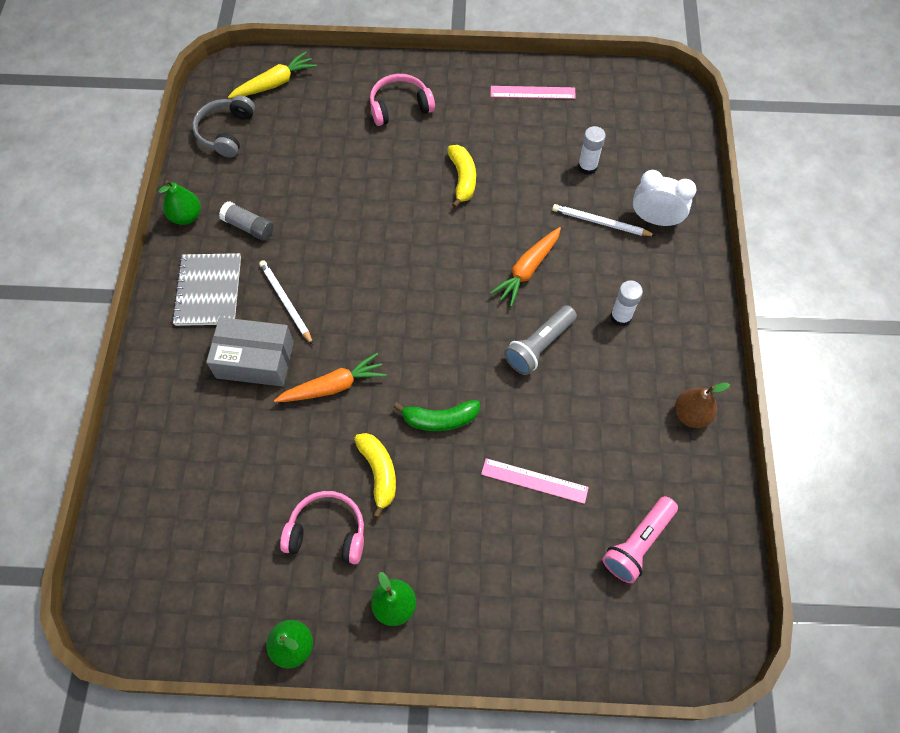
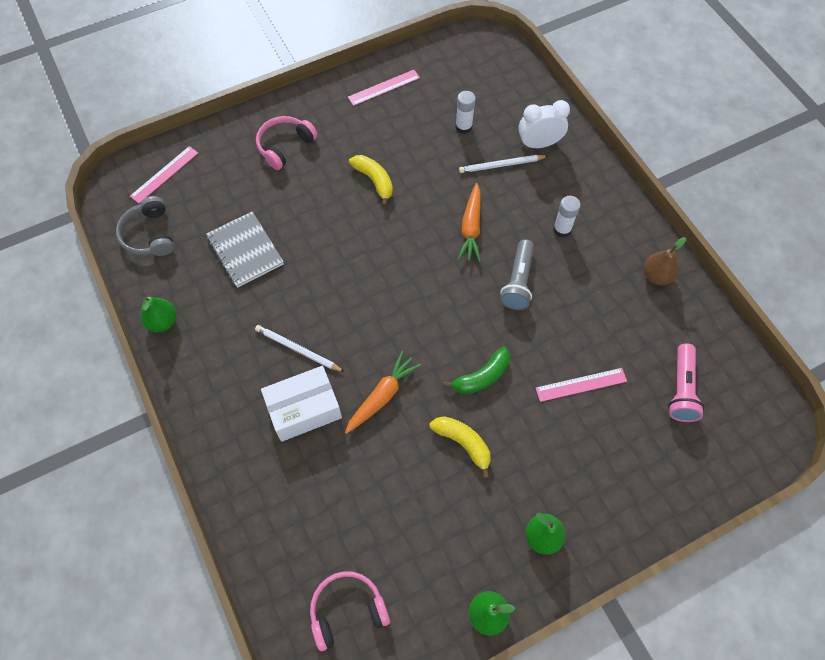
camera: 30 degrees left, 0 degrees up
grey notebook [172,253,241,326] -> grey notebook moved to [206,211,284,288]
grey box [206,317,294,387] -> white box [261,366,342,442]
grey glue stick [219,201,274,241] -> none
yellow carrot [228,51,317,99] -> pink ruler [130,146,198,203]
pink headphones [280,491,364,564] -> pink headphones moved to [310,571,390,651]

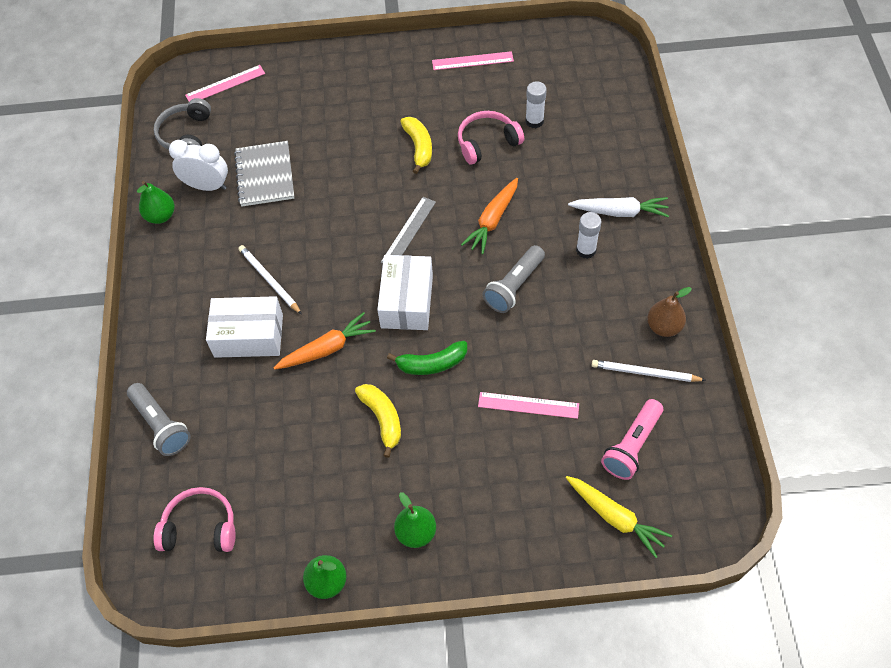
camera: 25 degrees right, 5 degrees down
pink headphones [256,116,318,170] -> pink headphones moved to [458,111,524,165]
white pencil [459,155,548,173] -> white pencil moved to [592,360,706,382]
white clock [518,100,570,148] -> white clock moved to [169,140,228,191]
none -> grey flashlight [127,383,191,456]
none -> white box [377,255,433,330]
none -> grey ruler [381,197,436,264]
none -> yellow carrot [566,476,672,558]
none -> white carrot [568,197,669,218]

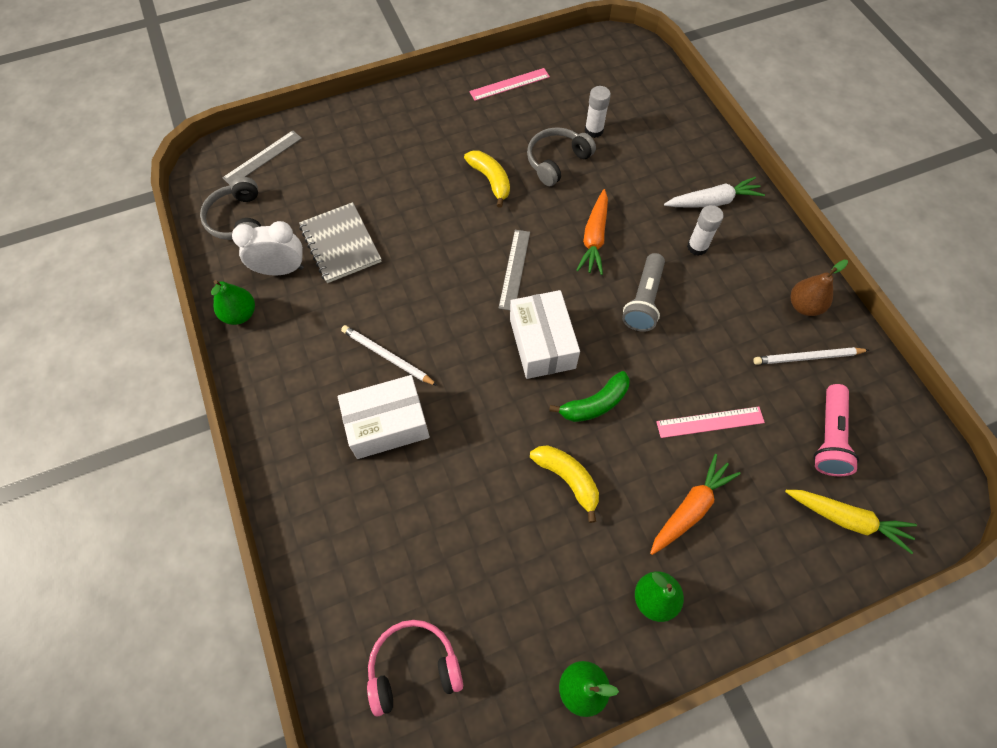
camera: 20 degrees left, 5 degrees up
grey flashlight [127,383,191,456] -> none
pink ruler [185,65,265,101] -> grey ruler [222,131,302,185]
orange carrot [274,312,376,370] -> orange carrot moved to [650,454,741,555]
pink headphones [458,111,524,165] -> grey headphones [527,127,596,186]

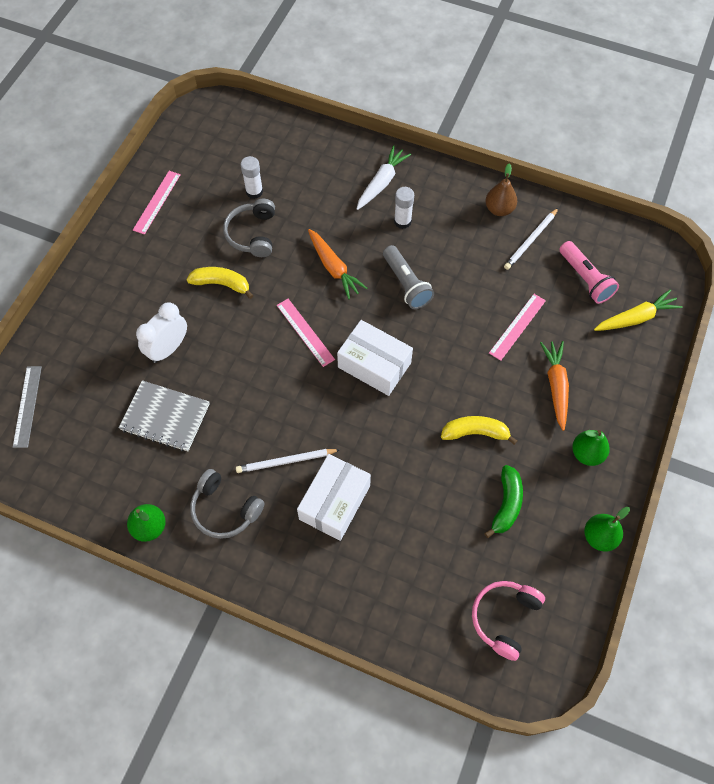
camera: 45 degrees left, 0 degrees up
grey headphones [200,177,261,240] -> grey headphones moved to [190,469,265,539]
white clock [232,221,304,275] -> white clock moved to [136,302,187,363]
grey ruler [499,230,530,310] -> pink ruler [277,299,335,367]
green banana [549,371,630,422] -> green banana moved to [484,465,523,538]

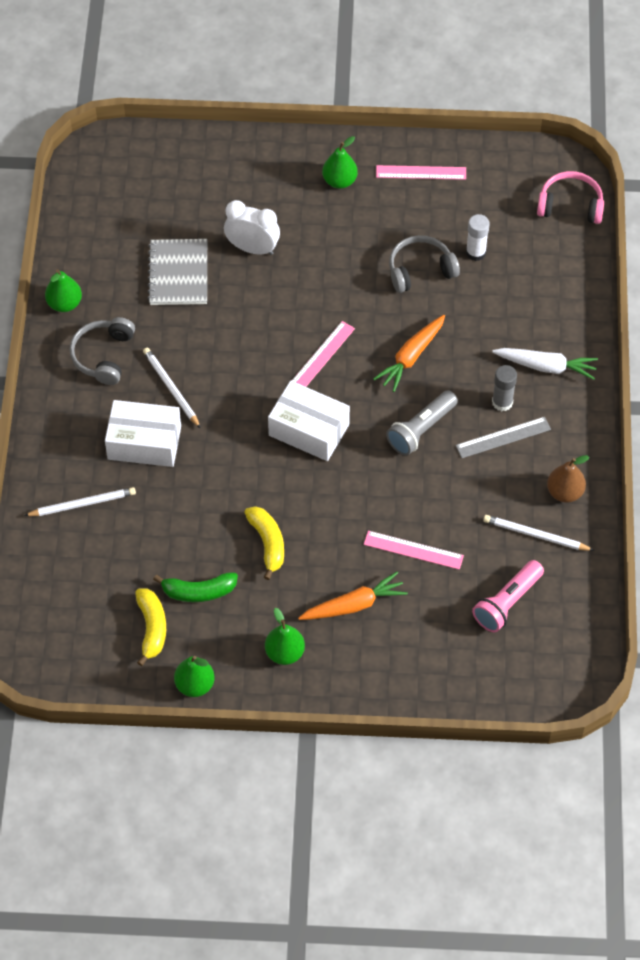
camera: 70 degrees right, 5 degrees down
grey ruler [13,366,42,448] -> grey ruler moved to [456,417,551,458]
yellow banana [186,267,253,299] -> yellow banana moved to [135,589,166,666]
white box [337,320,413,396] -> white box turned 75 degrees counterclockwise [268,381,350,461]
white glue stick [394,187,414,229] -> grey glue stick [492,365,517,411]
pink headphones [472,581,545,661] -> pink headphones moved to [537,171,604,224]
yellow carrot [594,289,683,331] -> none
none -> white pencil [24,487,136,516]
none -> green pear [322,136,358,189]

